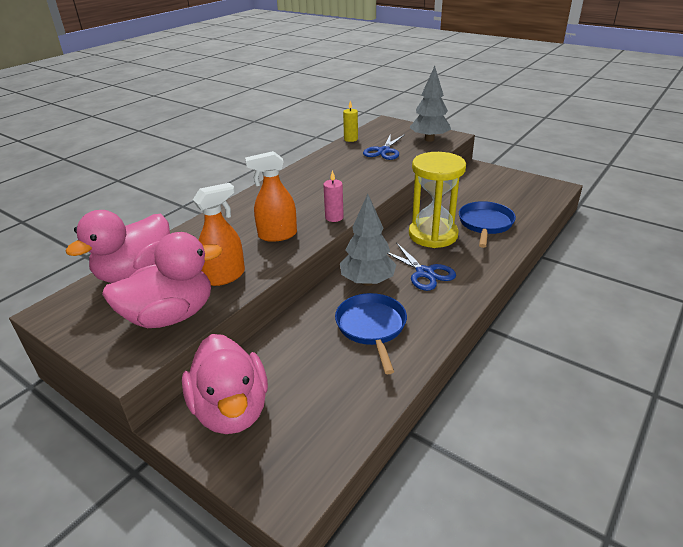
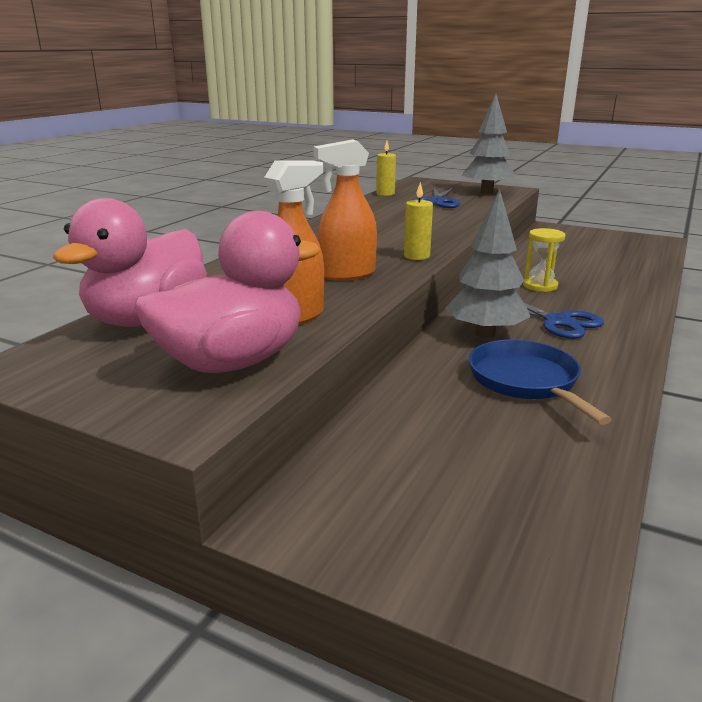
camera: 10 degrees left, 10 degrees down
pink duck [182,334,268,434] -> none
pink candle [323,170,344,222] -> yellow candle [404,182,433,260]
yellow hourglass [409,152,466,248] -> yellow hourglass [523,228,565,292], size x0.50
blue pan [459,201,516,248] -> none

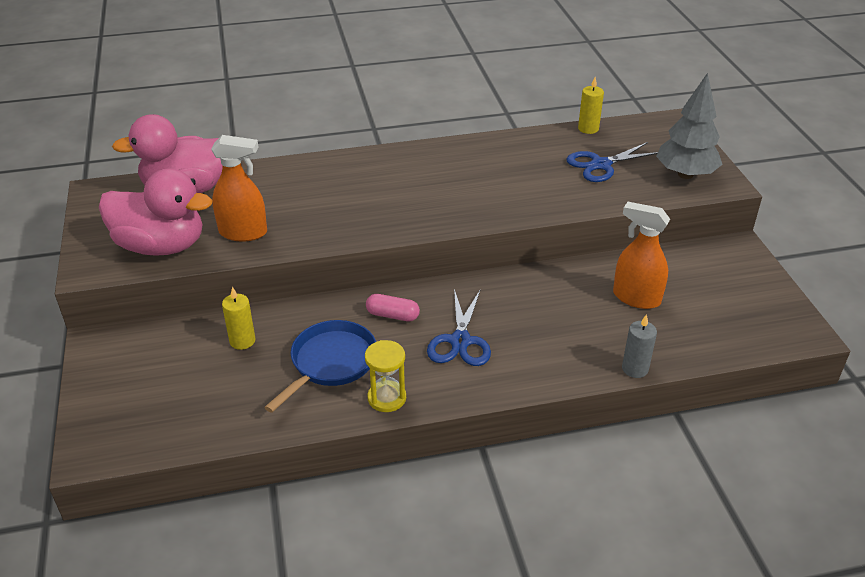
camera: 50 degrees right, 15 degrees up
orange spray bottle [314,139,377,281] -> orange spray bottle moved to [613,202,670,309]
yellow candle [404,182,433,260] -> yellow candle moved to [222,287,255,350]
grey tree [445,189,530,338] -> pink capsule [366,294,420,322]
yellow hourglass [523,228,565,292] -> yellow hourglass moved to [365,340,406,412]
none -> grey candle [622,314,657,378]

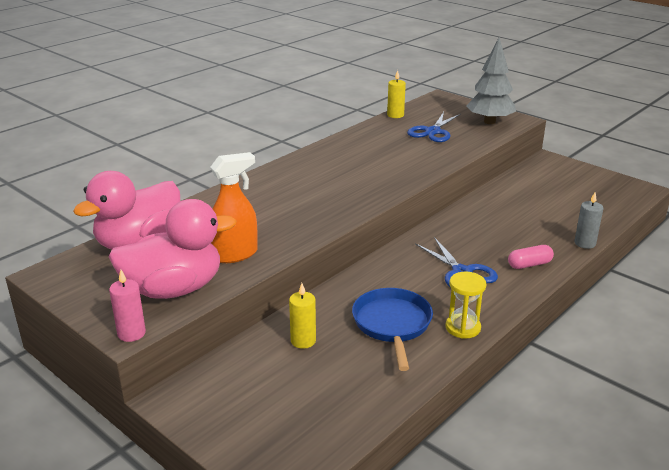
camera: 35 degrees left, 10 degrees down
pink capsule [366,294,420,322] -> pink capsule moved to [508,245,554,269]
orange spray bottle [613,202,670,309] -> none
none -> pink candle [109,270,146,342]

